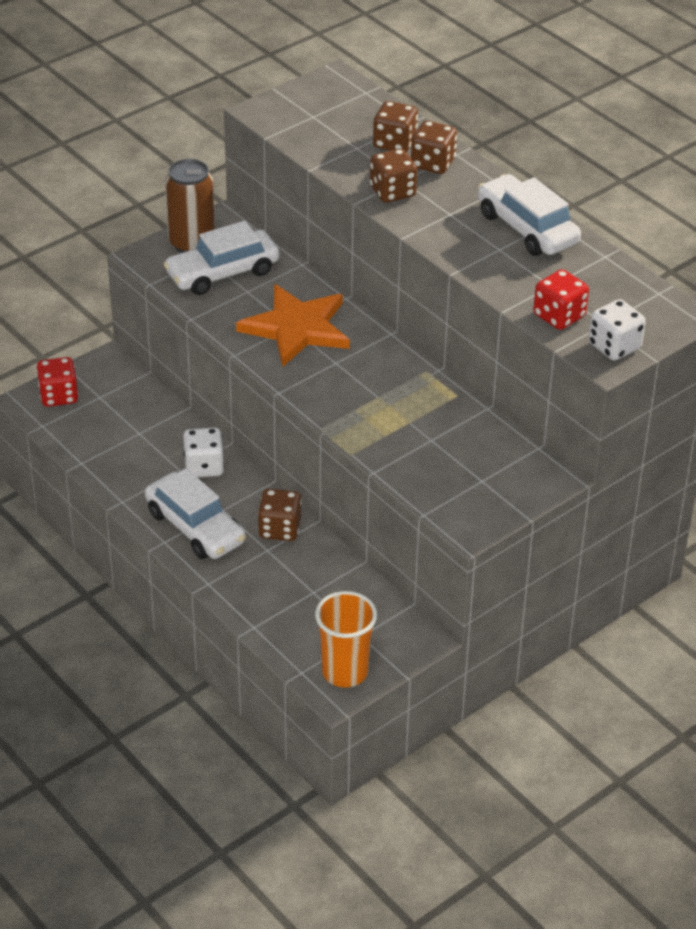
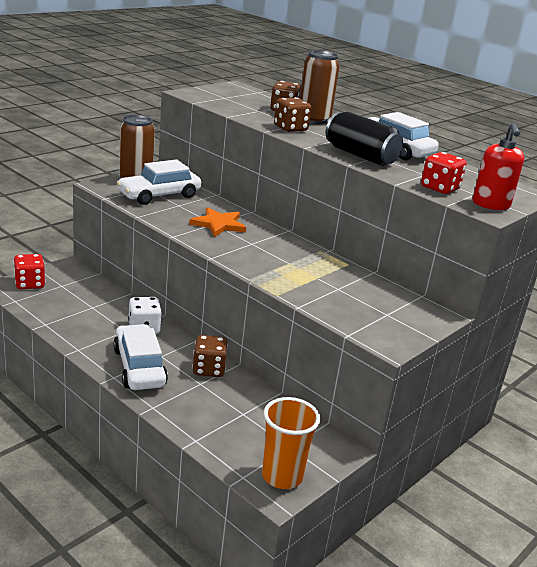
camera: 10 degrees left, 15 degrees down
white car [145,468,246,559] -> white car turned 150 degrees counterclockwise [113,324,168,390]
orange star [236,284,350,366] -> orange star [189,207,246,237], size x0.65
brown dice [411,121,457,174] -> brown can [300,50,340,124]
white dice [589,299,646,361] -> red soap dispenser [473,123,524,210]
none -> black can [326,112,403,166]

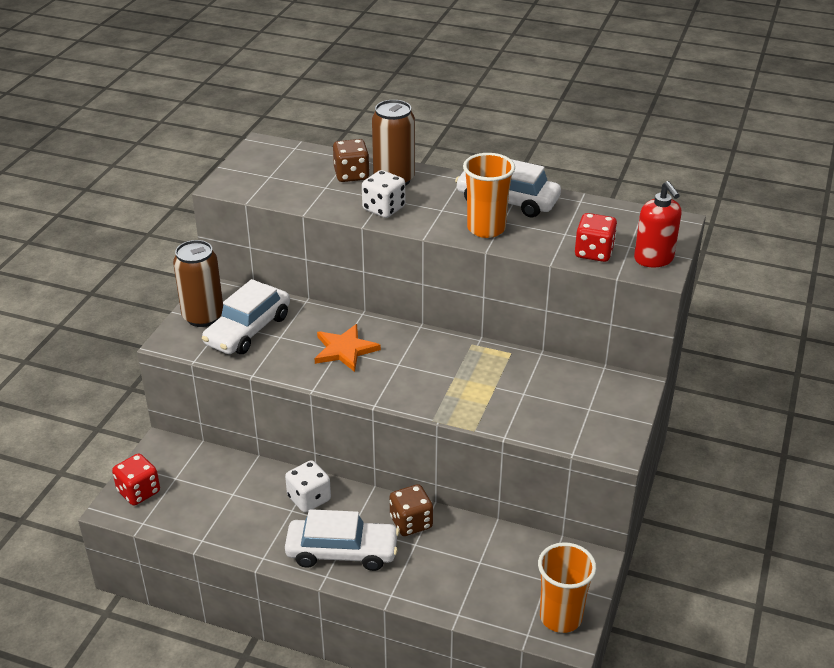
camera: 20 degrees left, 10 degrees up
white car [113,324,168,390] -> white car turned 135 degrees clockwise [285,509,399,571]
brown dice [274,97,311,132] -> white dice [362,170,405,218]
black can [326,112,403,166] -> orange cup [463,153,515,238]

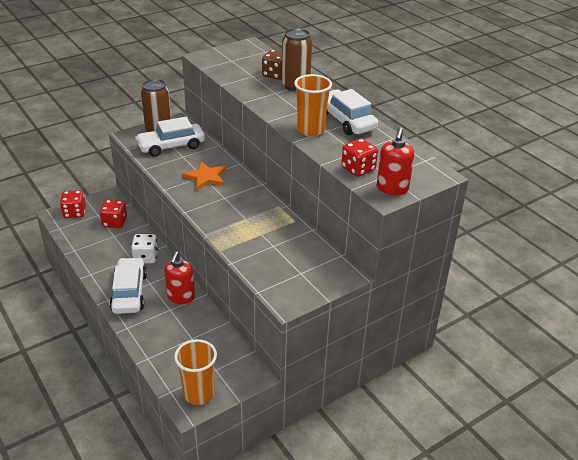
camera: 35 degrees right, 0 degrees up
white car [285,509,399,571] -> white car turned 135 degrees counterclockwise [110,257,147,314]
white dice [362,170,405,218] -> none
brown dice [390,484,433,536] -> red soap dispenser [164,251,195,304]
none -> red dice [100,200,127,228]

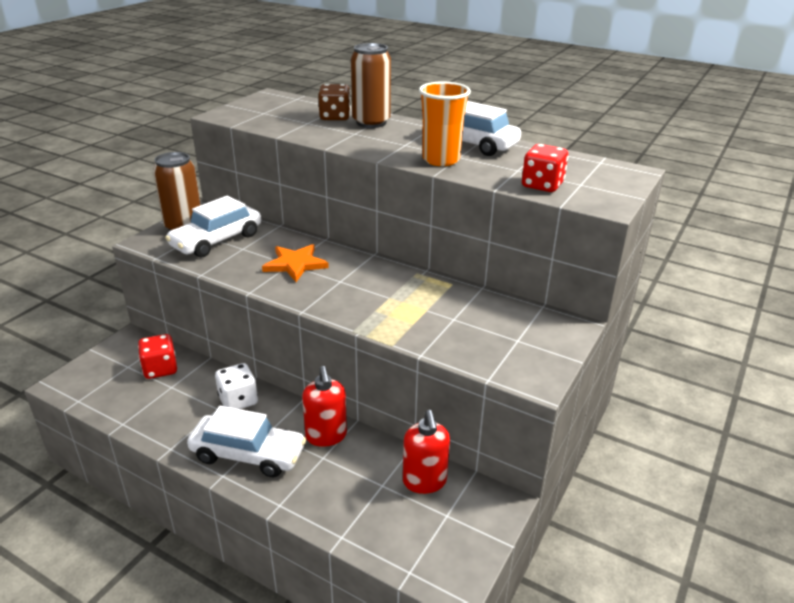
camera: 25 degrees left, 5 degrees down
red dice [60,190,86,218] -> none
white car [110,257,147,314] -> white car turned 135 degrees clockwise [187,406,306,477]
orange cup [174,339,217,405] -> none
red soap dispenser [377,127,414,195] -> red soap dispenser moved to [403,410,450,494]

